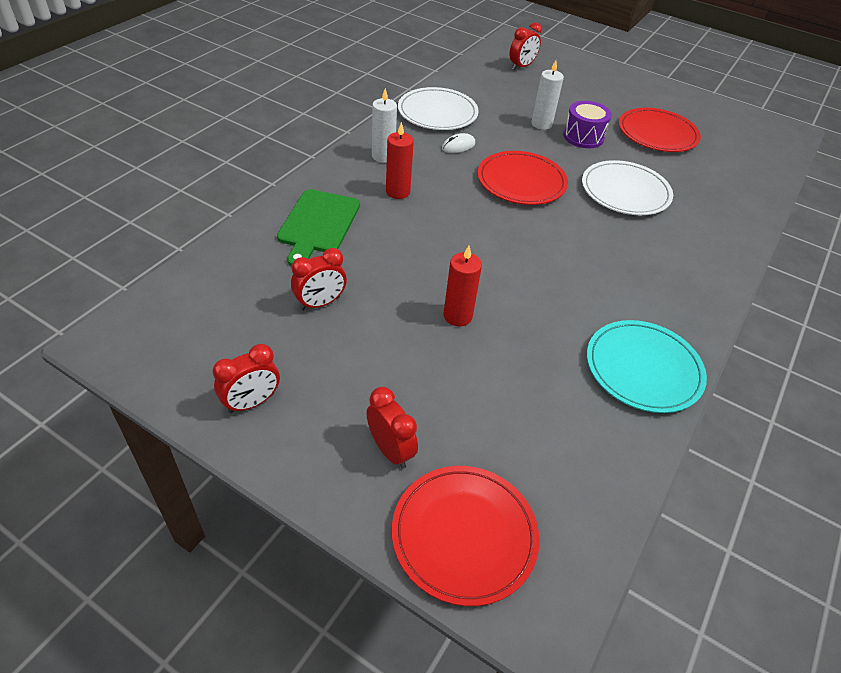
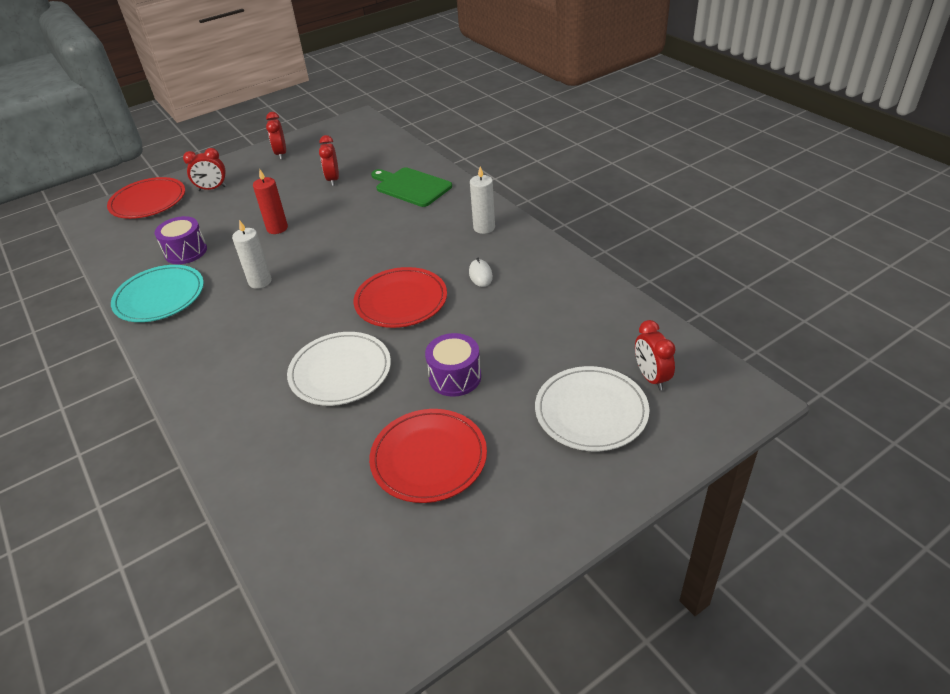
camera: 120 degrees right, 5 degrees down
red candle [386,122,414,199] -> none
white plate [398,87,479,130] -> white plate moved to [535,366,649,451]
white candle [531,60,564,130] -> white candle moved to [232,220,272,289]
none -> purple drum [155,216,207,264]

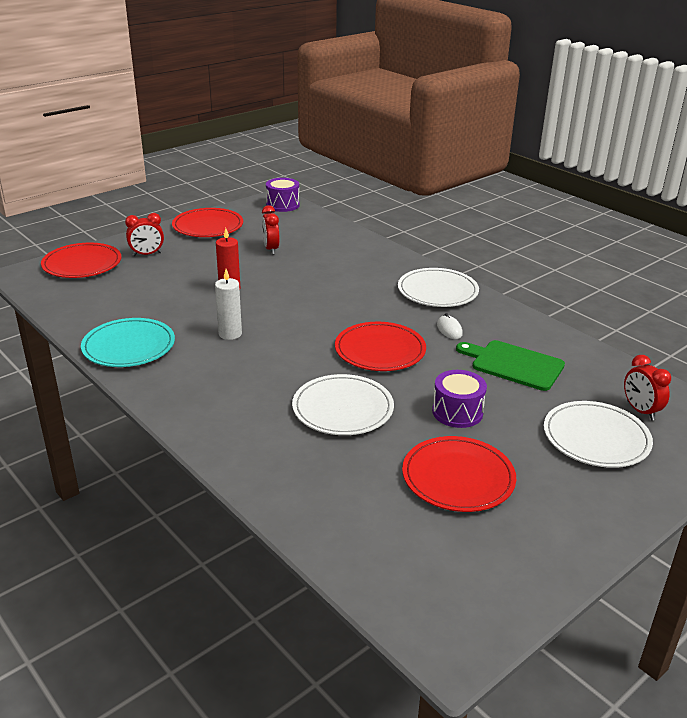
camera: 10 degrees left, 10 degrees down
purple drum [155,216,207,264] -> purple drum moved to [266,178,300,212]
red clock [266,112,286,160] -> red plate [172,208,243,237]
green cutting board [371,167,452,207] -> green cutting board moved to [456,340,565,391]
white candle [470,166,495,234] -> white plate [398,268,479,307]

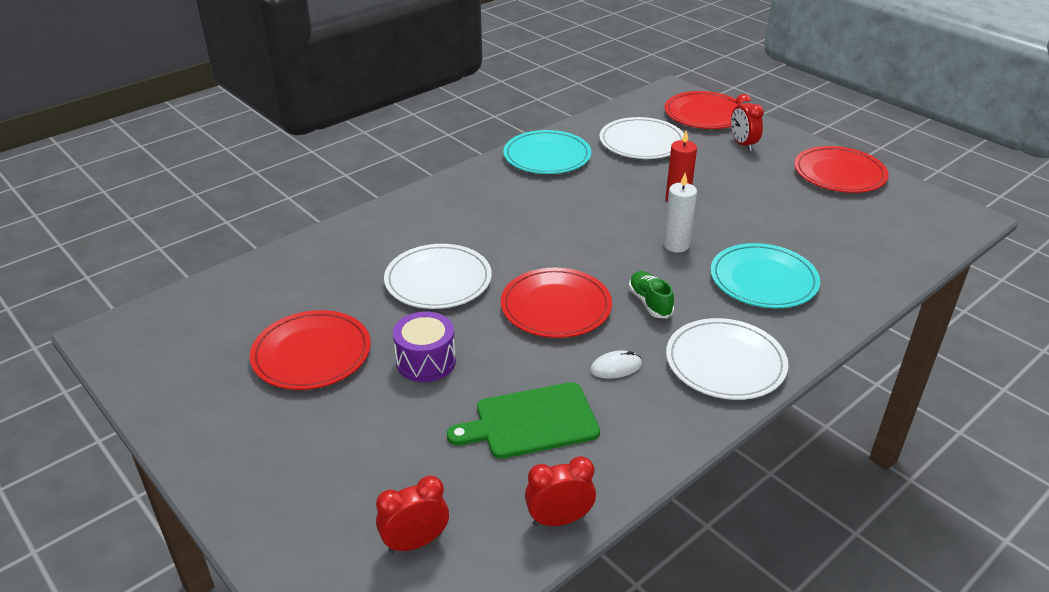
camera: 90 degrees right, 5 degrees up
white candle [215,269,242,340] -> white candle moved to [663,172,697,252]
red clock [262,205,280,255] -> red clock moved to [525,456,596,526]
purple drum [266,178,300,212] -> none
green cutting board [456,340,565,391] -> green cutting board turned 135 degrees counterclockwise [447,382,600,459]
white plate [544,401,653,468] -> white plate moved to [599,117,684,159]
none -> green shoe [628,271,674,318]
none -> turquoise plate [711,243,820,308]

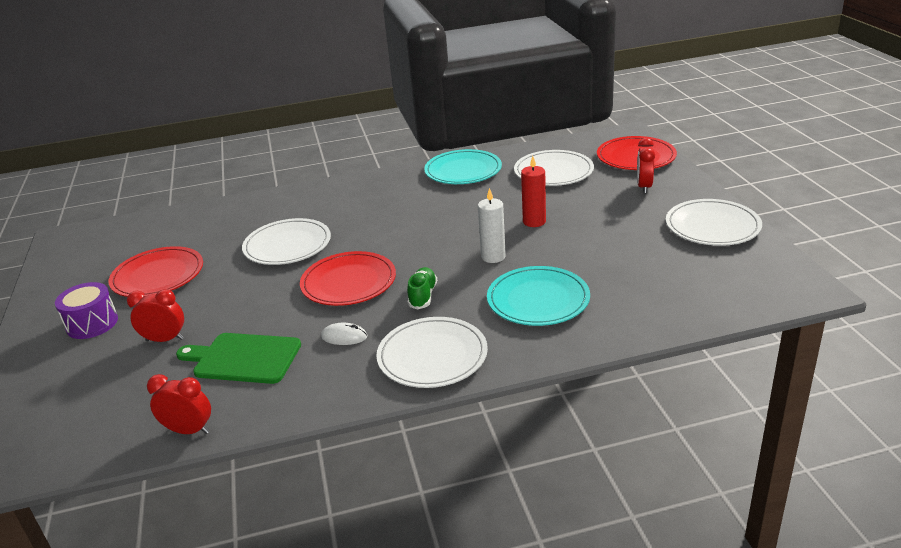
camera: 30 degrees right, 5 degrees down
red clock [376,475,449,553] -> red clock moved to [127,289,184,342]
purple drum [393,311,456,382] -> purple drum moved to [55,282,118,339]
red plate [794,146,889,193] -> white plate [666,199,762,246]

